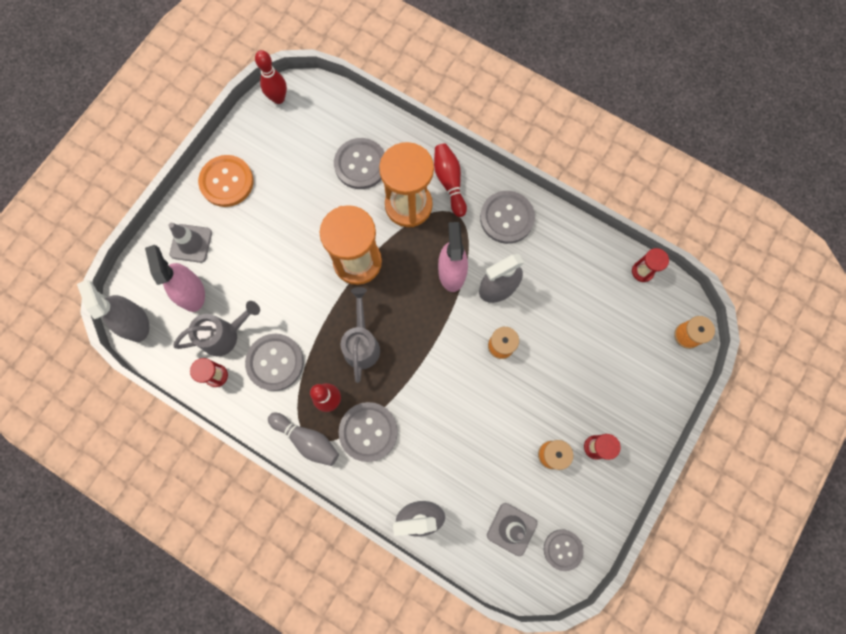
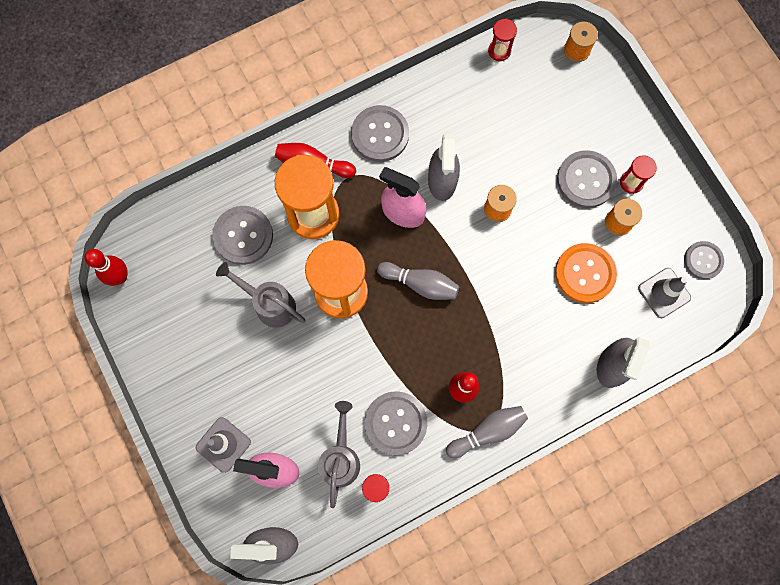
camera: 60 degrees left, 0 degrees up
orange button [198,155,254,207] -> orange button moved to [555,243,617,303]
grey button [338,402,398,462] -> grey button moved to [557,150,617,208]
grey watering can [341,287,380,383] -> grey watering can moved to [216,262,306,328]
none -> grey bowling pin [377,262,459,300]

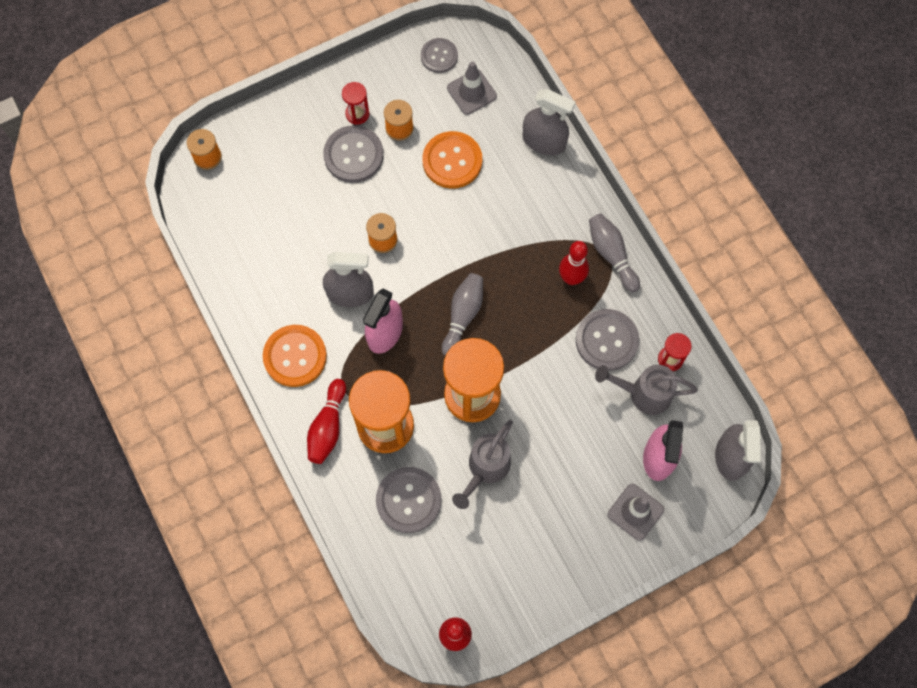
camera: 90 degrees left, 5 degrees down
grey button [351,105,409,162] -> orange button [263,325,327,387]
red hourglass [488,19,517,61] -> none

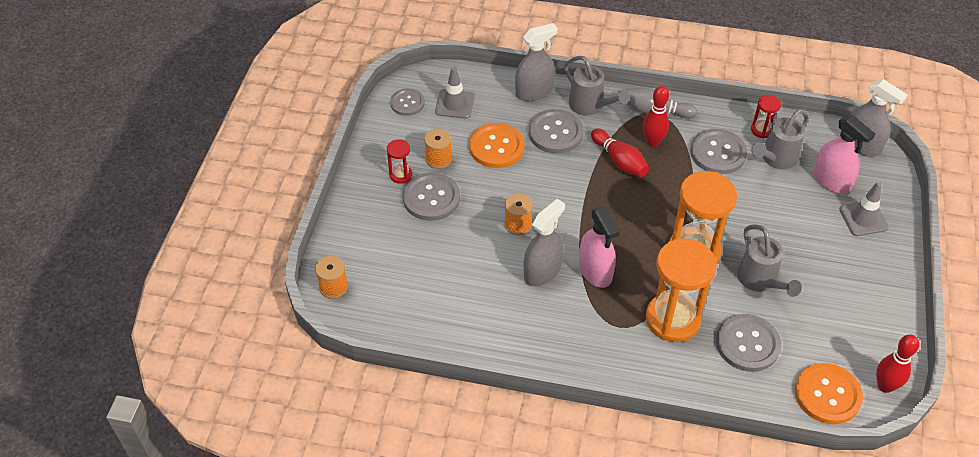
camera: 50 degrees left, 20 degrees down
orange button [263,325,327,387] -> orange button moved to [795,363,863,424]
red bowling pin [307,379,346,464] -> red bowling pin moved to [591,128,649,177]
grey bowling pin [442,273,483,356] -> none
none -> grey button [529,109,583,154]
none -> grey watering can [564,56,630,116]

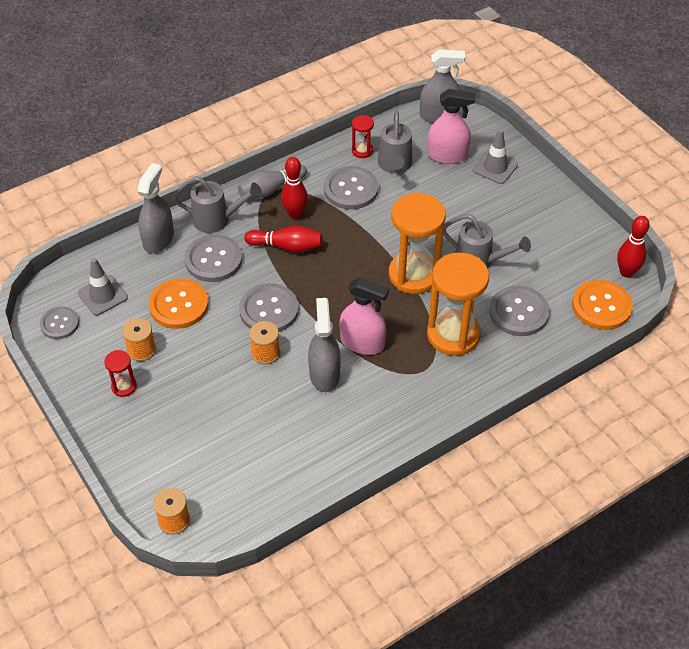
camera: 45 degrees left, 0 degrees up
grey button [403,172,460,221] -> grey button moved to [239,283,299,332]

